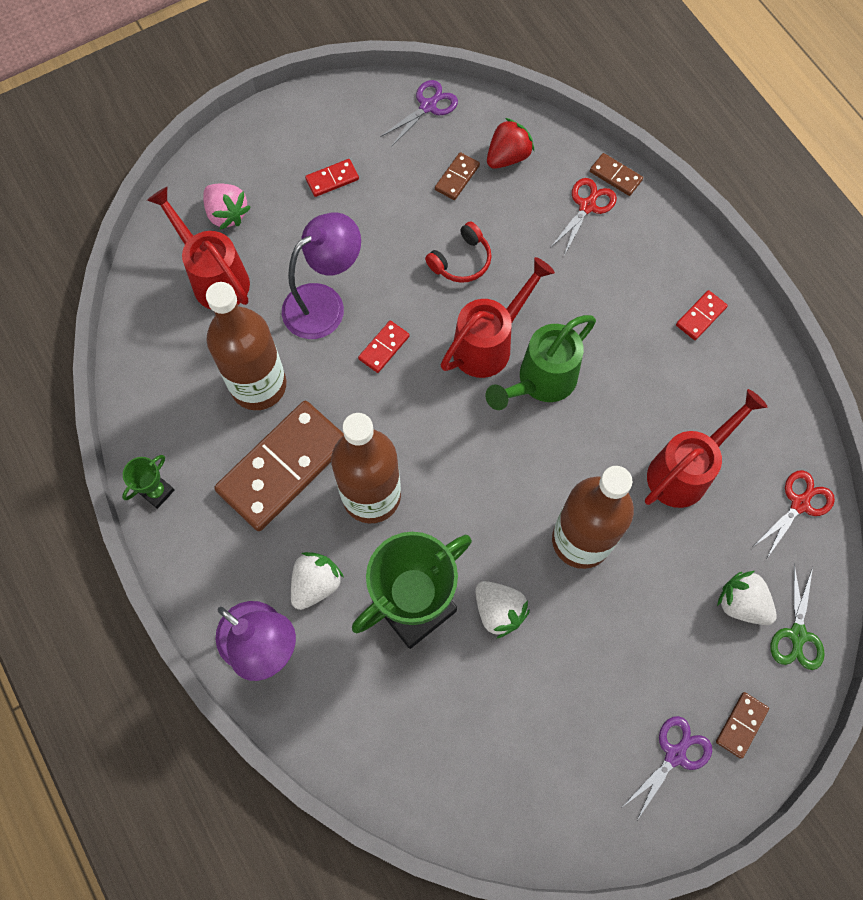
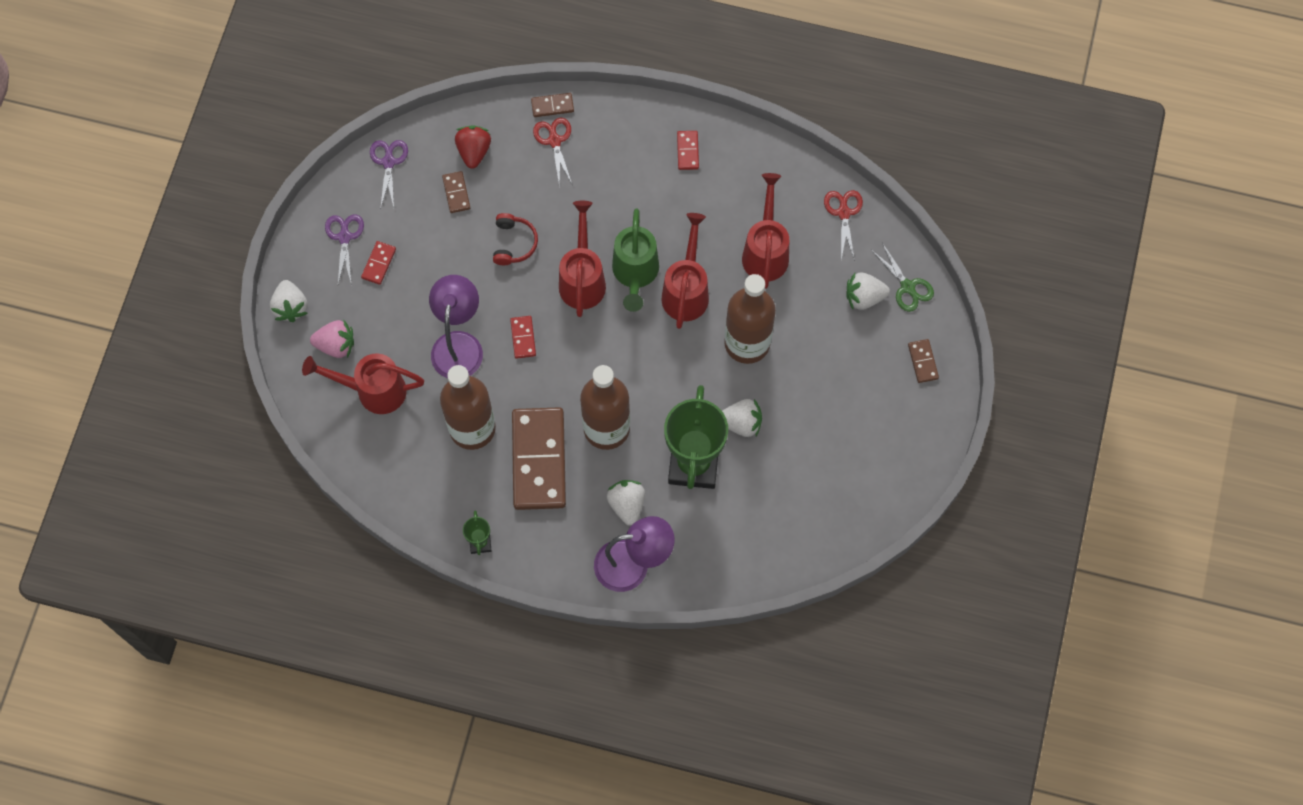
camera: 45 degrees left, 0 degrees up
purple scissors [622,716,712,820] -> purple scissors moved to [325,214,364,286]
none -> white strawberry [270,280,308,322]
none -> red watering can [662,213,709,329]

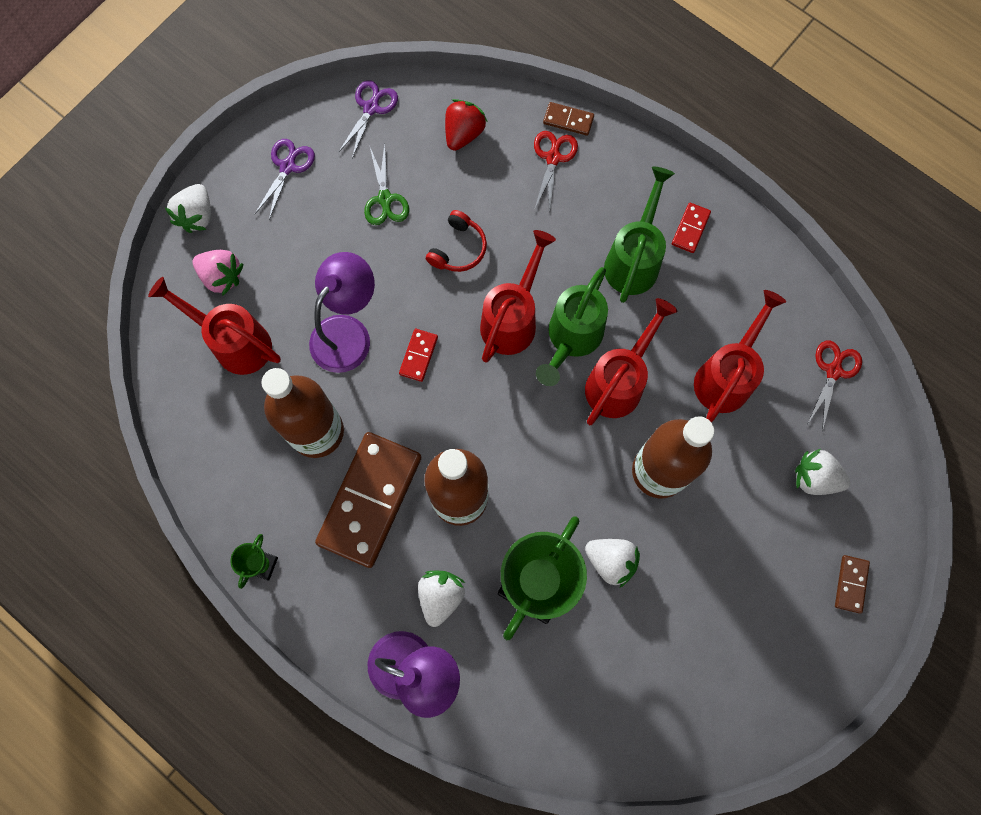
camera: 25 degrees right, 5 degrees up
red domino [361,241,396,285] -> none
brown domino [442,171,470,213] -> none
green scissors [872,243,934,312] -> green scissors moved to [364,143,409,225]
none -> green watering can [604,166,675,303]

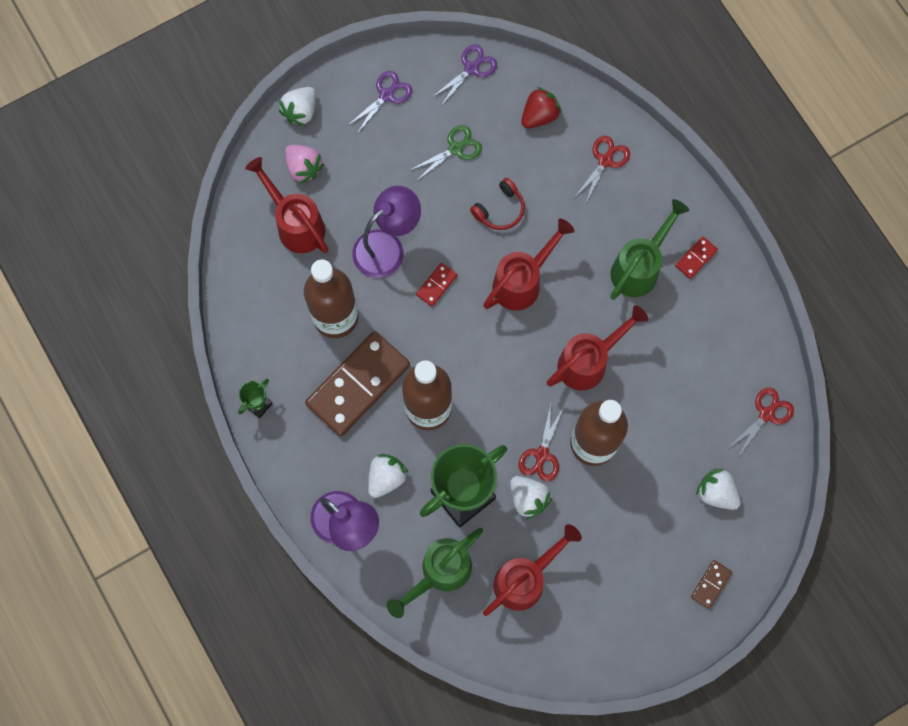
camera: 20 degrees right, 0 degrees up
green scissors [364,143,409,225] -> green scissors turned 135 degrees counterclockwise [410,125,482,181]
green watering can [536,267,608,386] -> green watering can moved to [387,528,483,618]
brown domino [543,102,594,136] -> none
red watering can [694,290,786,422] -> red watering can moved to [483,524,582,616]
none -> red scissors [518,404,564,481]

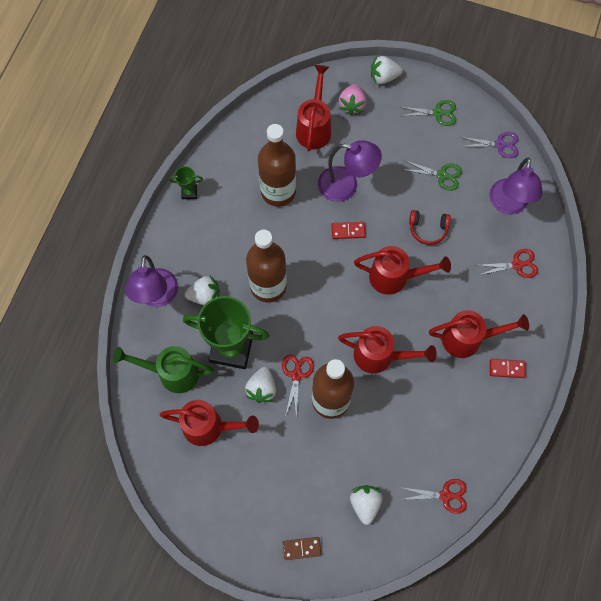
camera: 50 degrees right, 5 degrees down
brown domino [305,331,410,436] -> none
purple scissors [347,71,412,134] -> green scissors [400,100,456,126]
red scissors [518,404,564,481] -> red scissors turned 120 degrees clockwise [282,355,314,419]
red strawberry [521,87,562,129] -> purple lamp [489,158,543,214]
green watering can [611,199,689,300] -> red watering can [429,310,529,358]

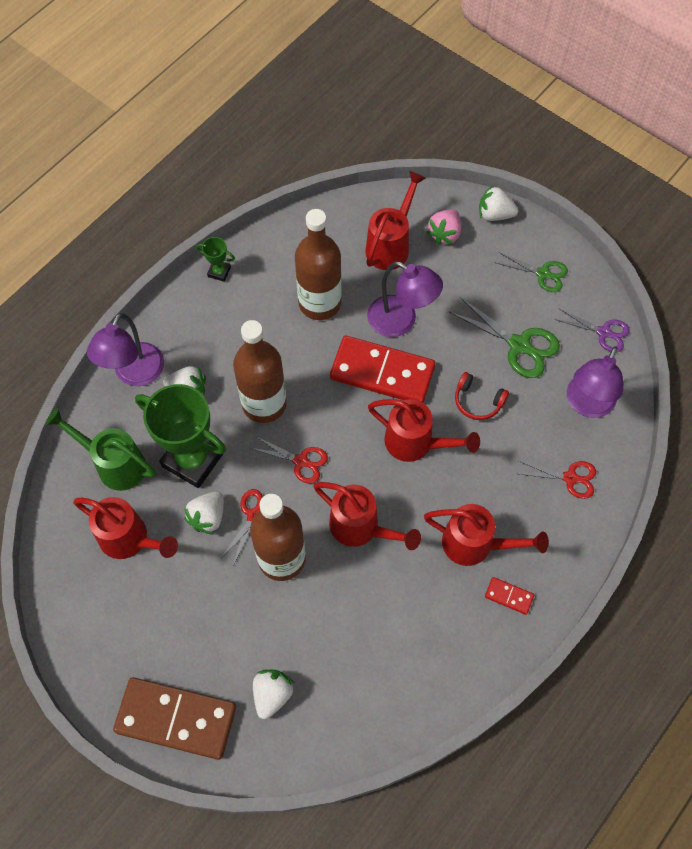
camera: 20 degrees right, 5 degrees down
brown domino [283,537,322,560] -> brown domino [113,677,236,760], size x2.37
red domino [332,222,366,239] -> red domino [330,336,436,403], size x2.37
red scissors [400,479,467,514] -> red scissors moved to [251,437,328,484]
green scissors [401,160,462,191] -> green scissors [450,297,560,378], size x1.53

